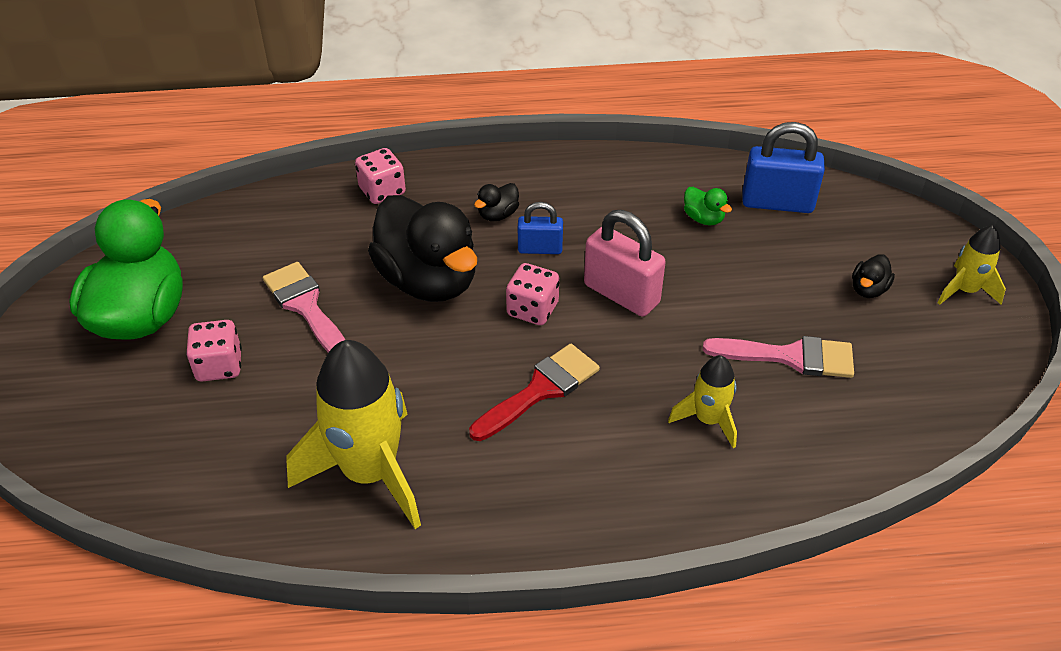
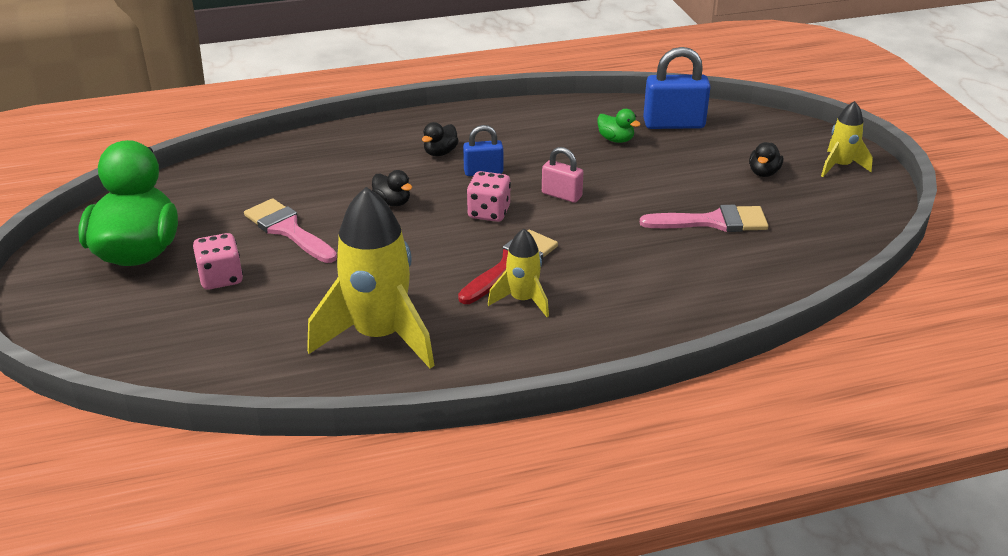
camera: 10 degrees left, 10 degrees down
pink dice [355,148,406,204] -> none
black duck [368,195,477,302] -> black duck [372,170,412,206], size x0.40
pink padlock [584,210,666,317] -> pink padlock [542,147,584,203], size x0.60
yellow rocket [668,355,737,448] -> yellow rocket moved to [488,229,549,317]

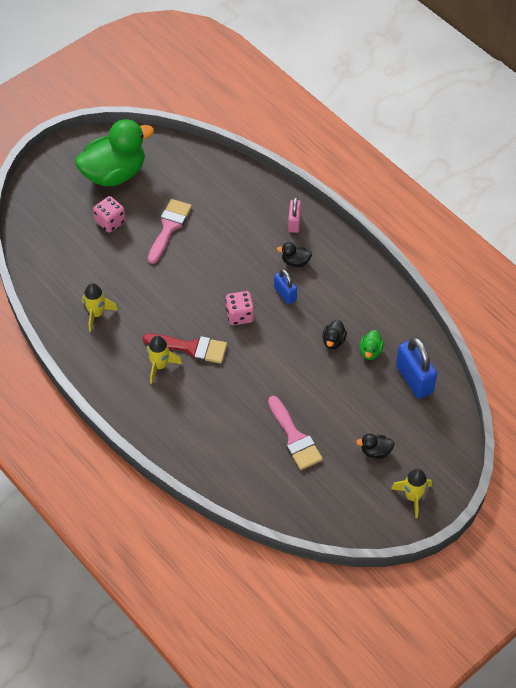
camera: 65 degrees right, 20 degrees up
yellow rocket [307,187,435,369] -> yellow rocket [82,283,118,332], size x0.52
black duck [372,170,412,206] -> black duck moved to [322,320,347,349]
pink padlock [542,147,584,203] -> pink padlock moved to [288,197,301,233]

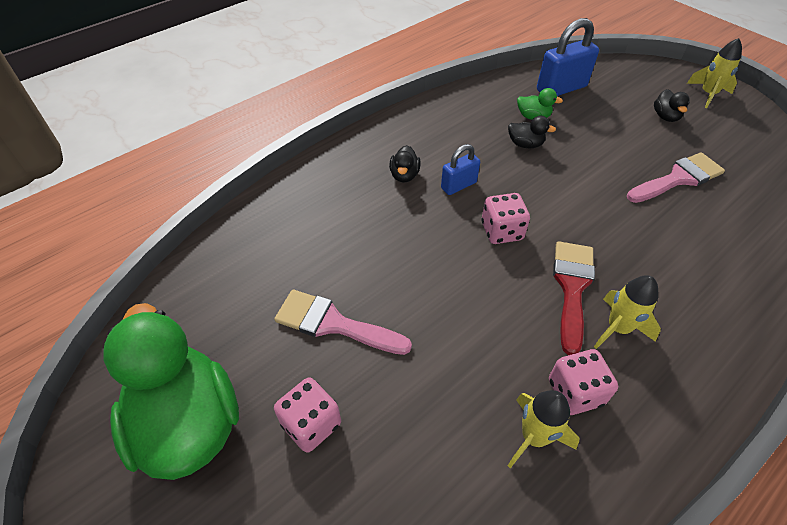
camera: 90 degrees left, 5 degrees down
pink padlock [288,197,301,233] -> none
none -> pink dice [549,349,618,415]

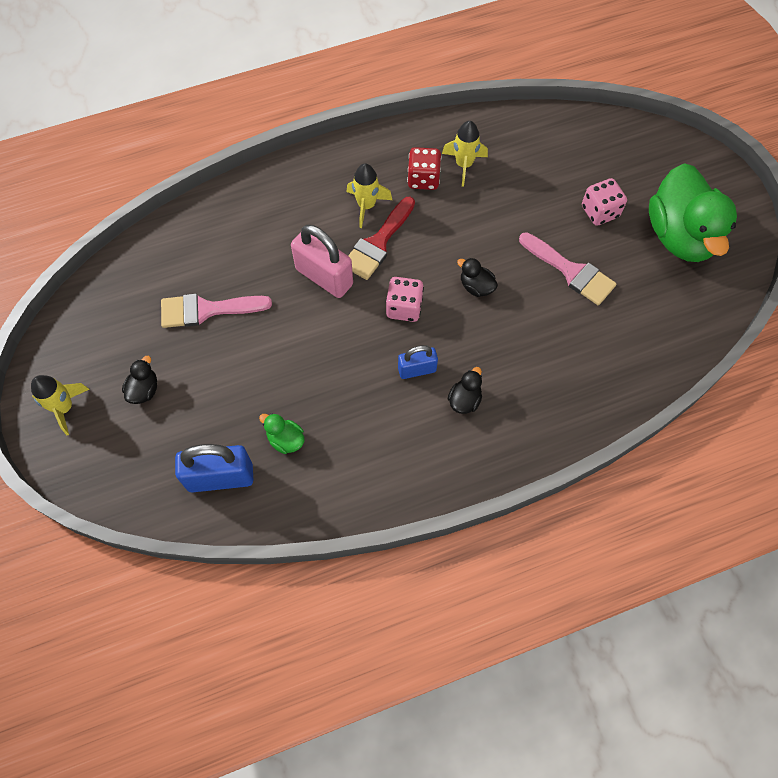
camera: 160 degrees left, 15 degrees up
black duck [508,116,556,148] -> black duck moved to [457,258,498,297]
pink dice [549,349,618,415] -> red dice [407,147,442,190]
none -> pink padlock [291,225,353,298]

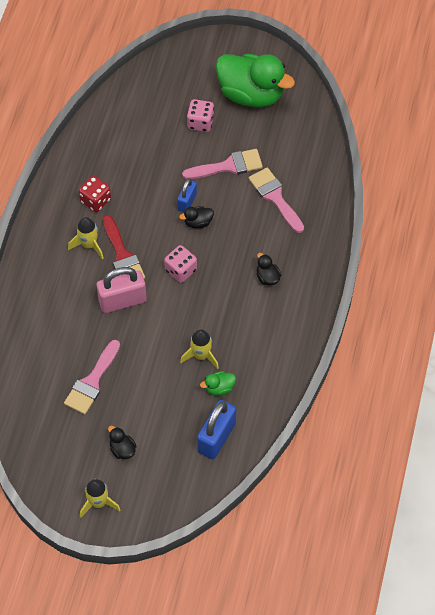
camera: 55 degrees left, 5 degrees down
blue padlock [398,345,438,379] -> blue padlock moved to [177,178,197,212]
yellow rocket [442,121,488,187] -> yellow rocket moved to [180,330,219,369]
none -> pink brush [248,167,304,233]

